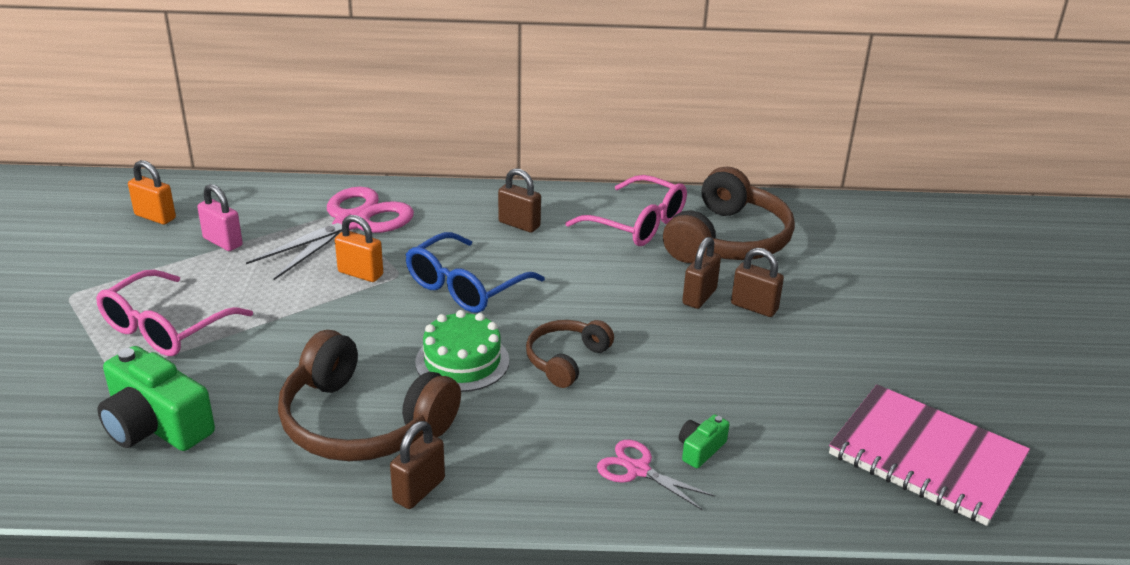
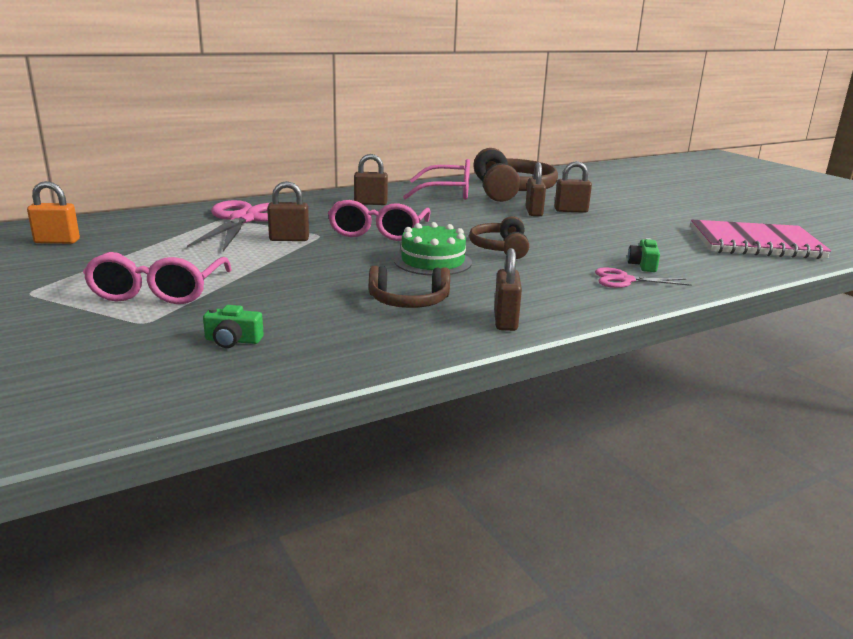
camera: 30 degrees left, 10 degrees down
green camera [97,346,215,451] -> green camera [203,305,264,348], size x0.47
pink padlock [197,184,243,251] -> none
brown headphones [278,330,461,461] -> brown headphones [369,266,450,308], size x0.56
orange padlock [335,215,383,282] -> brown padlock [267,181,309,241]
blue glasses [406,232,545,313] -> pink glasses [328,200,431,241]

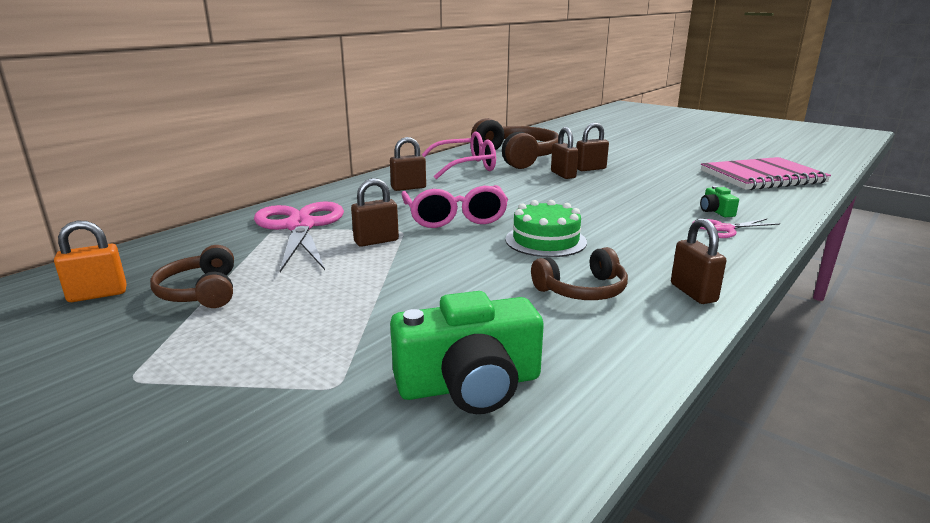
camera: 20 degrees left, 0 degrees up
pink glasses [83,252,232,304] -> none
green camera [203,305,264,348] -> green camera [390,291,544,414], size x2.12
brown headphones [469,216,529,259] -> brown headphones moved to [150,245,234,308]

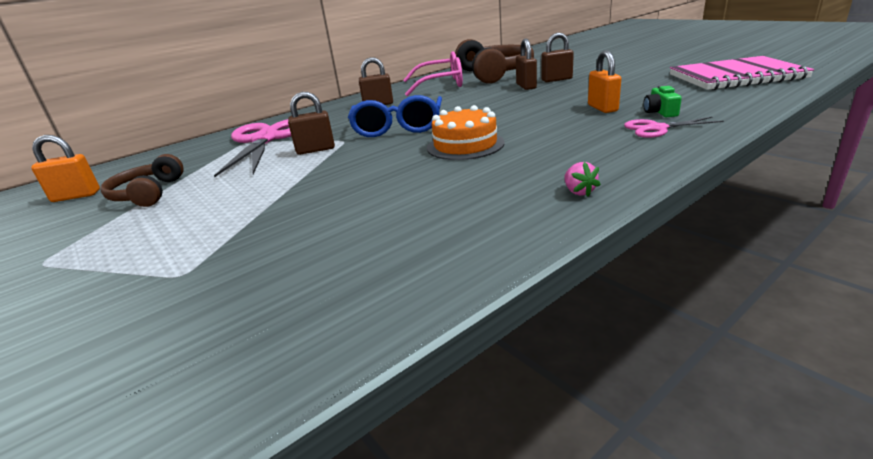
camera: 15 degrees right, 5 degrees up
green camera [390,291,544,414] -> none
pink glasses [401,185,508,228] -> blue glasses [348,95,442,137]
green cake [505,200,587,257] -> orange cake [427,105,505,160]
brown headphones [531,247,628,300] -> none
brown padlock [671,218,726,304] -> pink strawberry [564,162,601,197]
none -> orange padlock [588,50,621,113]

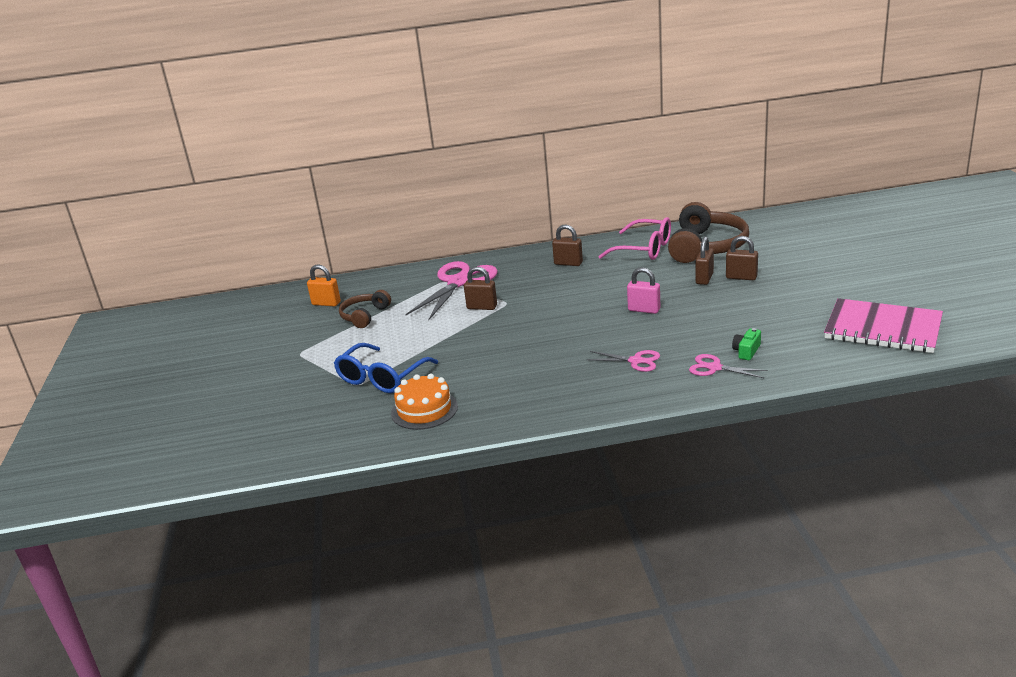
camera: 30 degrees right, 0 degrees up
blue glasses [348,95,442,137] -> blue glasses moved to [334,343,438,393]
orange cake [427,105,505,160] -> orange cake moved to [391,374,458,430]
pink strawberry [564,162,601,197] -> none
orange padlock [588,50,621,113] -> none
none -> pink scissors [586,350,660,372]
none -> pink padlock [627,267,660,314]

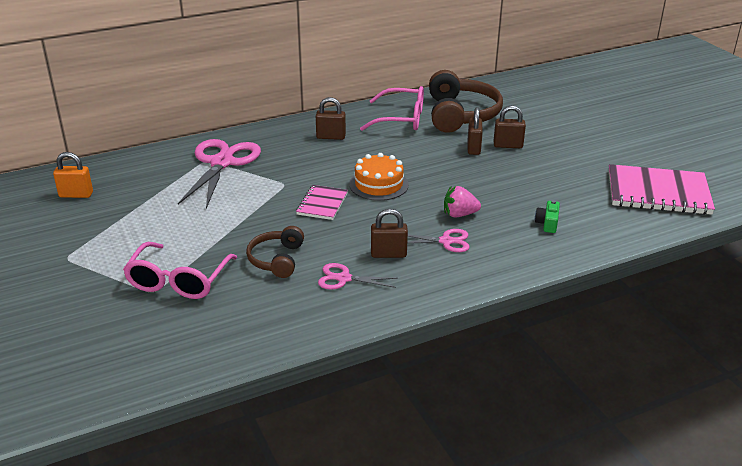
camera: 20 degrees left, 5 degrees up
blue glasses [334,343,438,393] -> pink glasses [123,242,237,299]
brown headphones [339,290,391,328] -> brown headphones moved to [246,226,304,278]
orange cake [391,374,458,430] -> orange cake moved to [349,153,409,201]
brown padlock [464,266,497,310] -> brown padlock moved to [371,209,408,258]
pink padlock [627,267,660,314] -> none
pink scissors [689,354,768,378] -> pink scissors moved to [318,263,398,289]
none -> pink notebook [296,185,348,220]
none -> pink strawberry [444,186,481,218]

